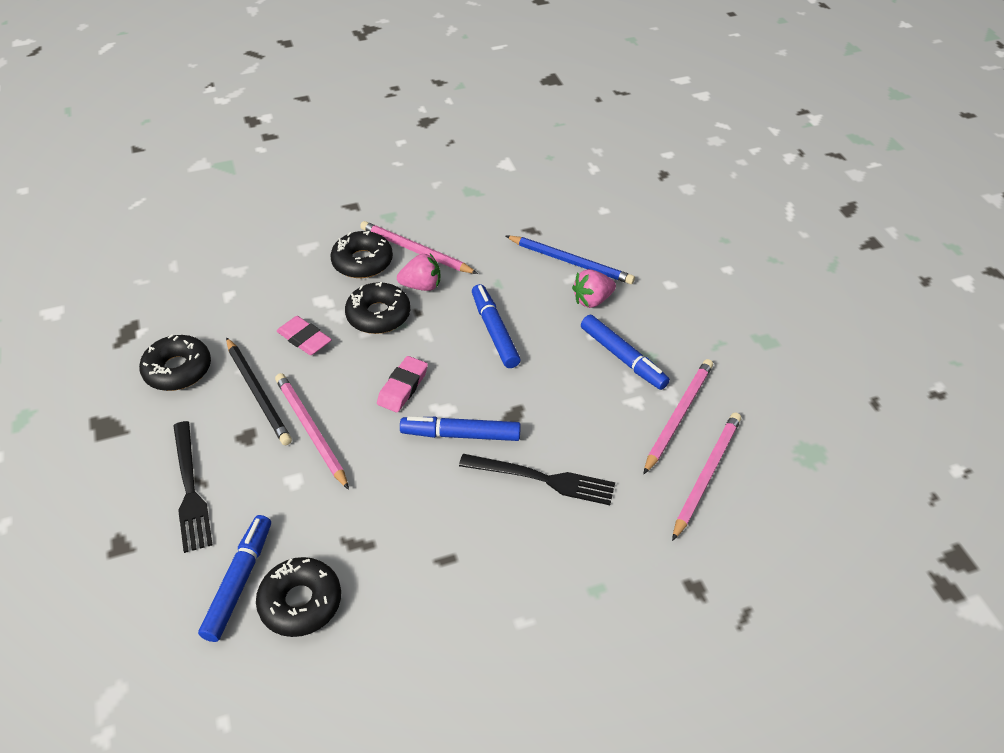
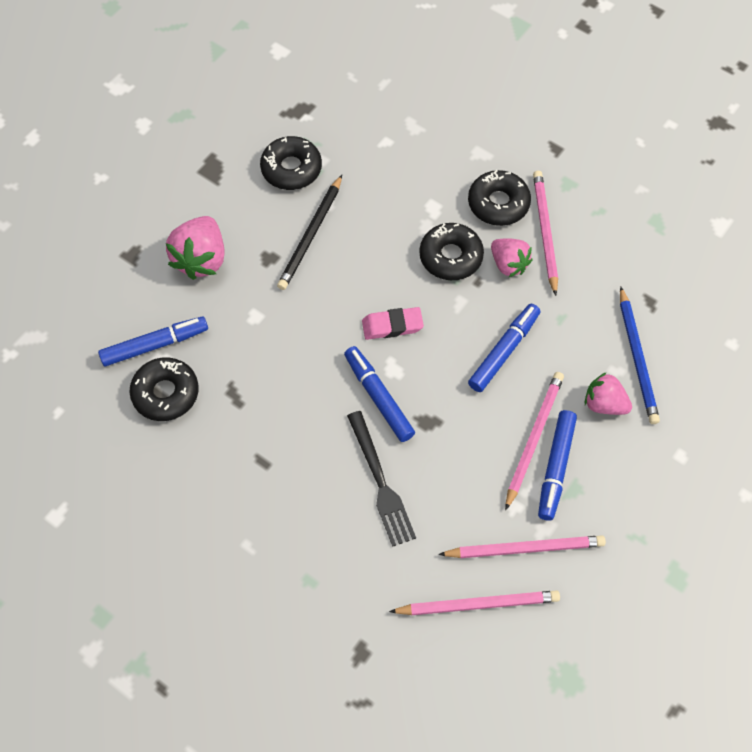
camera: 55 degrees right, 15 degrees up
black fork [173,421,213,553] -> pink strawberry [166,216,225,280]
pink pencil [275,373,349,490] -> pink pencil moved to [505,372,564,510]
pink eraser [277,316,332,355] -> none

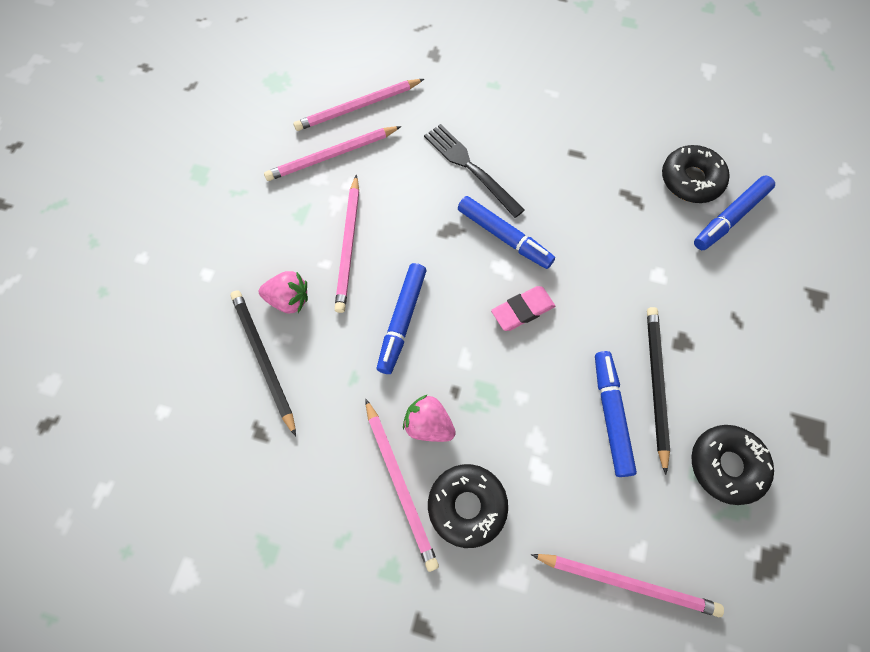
camera: 160 degrees right, 5 degrees up
pink strawberry [166,216,225,280] -> none
black donut [419,223,484,280] -> none
blue marker [538,410,577,521] -> blue marker moved to [595,351,637,477]
blue pencil [620,286,660,424] -> black pencil [231,290,296,436]
none -> pink pencil [531,554,724,617]

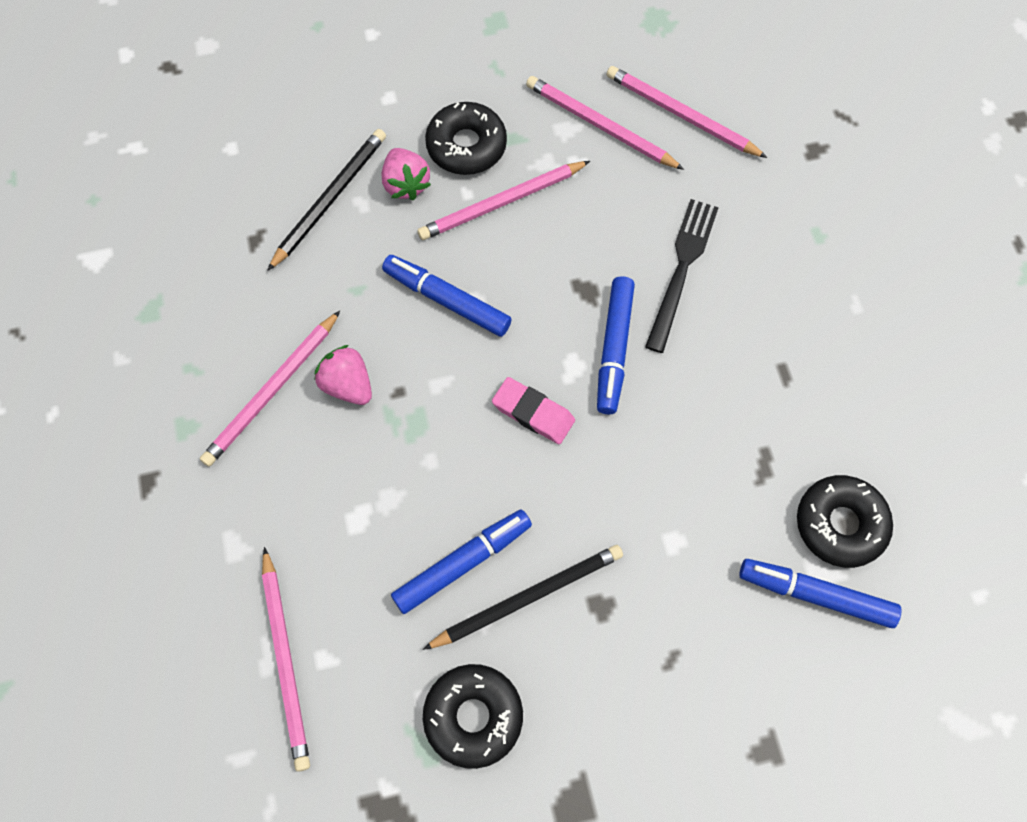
camera: 60 degrees right, 0 degrees up
blue marker [377,263,426,374] -> blue marker turned 45 degrees clockwise [382,255,512,337]
pink strawberry [403,394,456,442] -> pink strawberry turned 45 degrees counterclockwise [314,345,372,405]
black donut [428,464,508,548] -> black donut moved to [425,102,507,175]

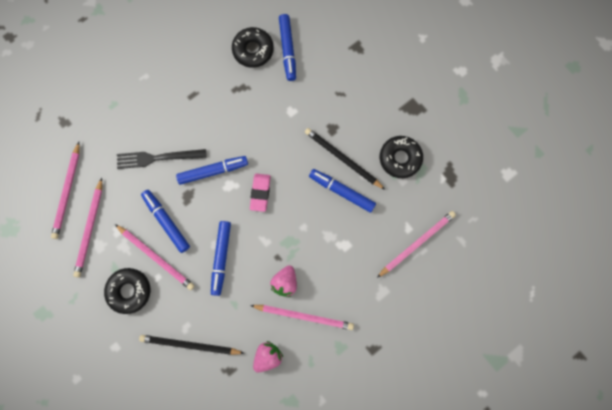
camera: 115 degrees left, 10 degrees up
pink strawberry [382,148,431,200] -> pink strawberry moved to [253,341,283,373]
none -> blue marker [141,190,190,253]

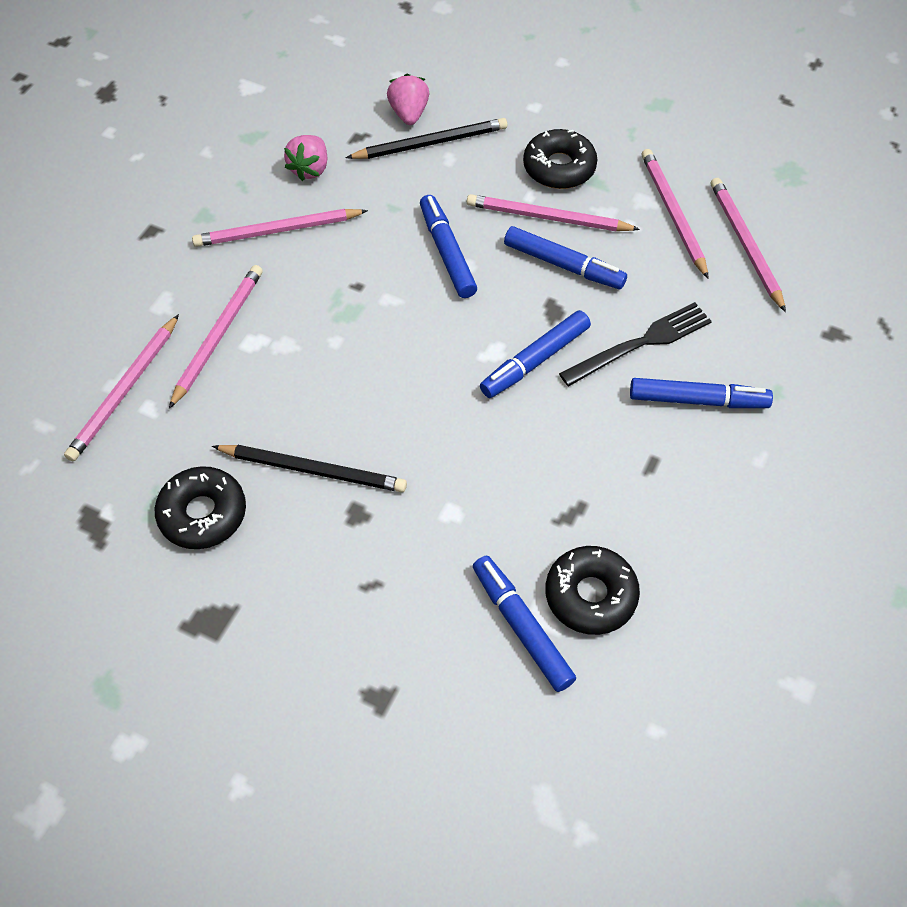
camera: 155 degrees right, 20 degrees down
pink eraser [250,174,271,212] -> none
pink strawberry [270,265,297,297] -> pink strawberry moved to [387,74,429,125]
blue marker [309,169,376,213] -> blue marker moved to [630,378,773,408]
none -> pink pencil [169,265,263,409]

